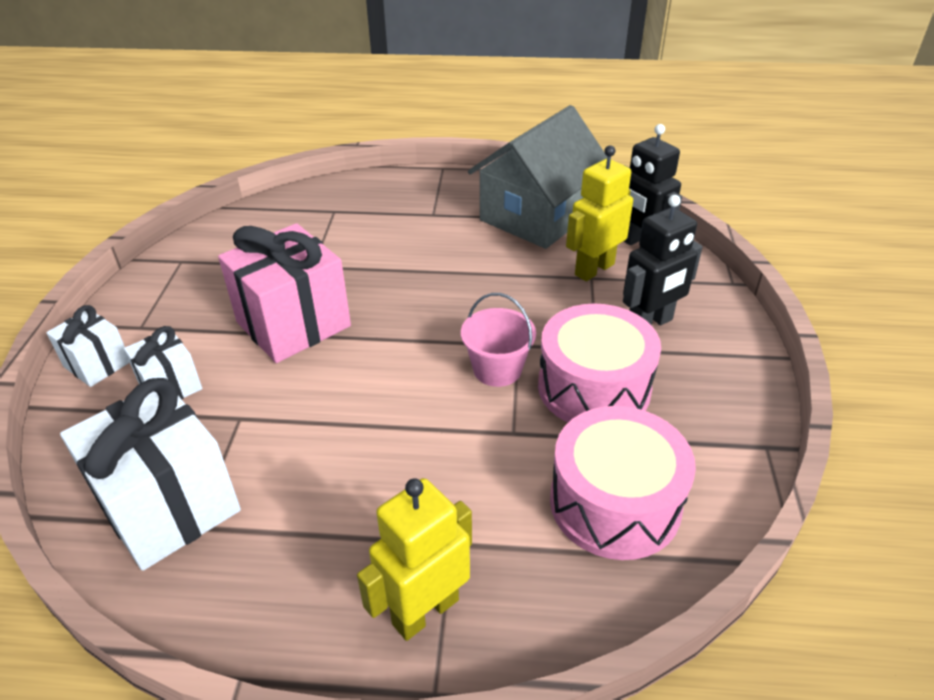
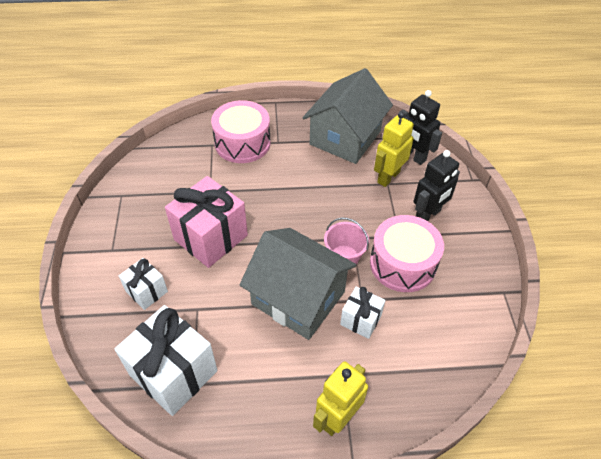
camera: 10 degrees left, 10 degrees up
white gift [46,305,130,387] -> white gift moved to [340,286,385,339]
pink drum [550,406,696,560] -> pink drum moved to [211,100,271,163]
none -> grey house [240,228,357,340]

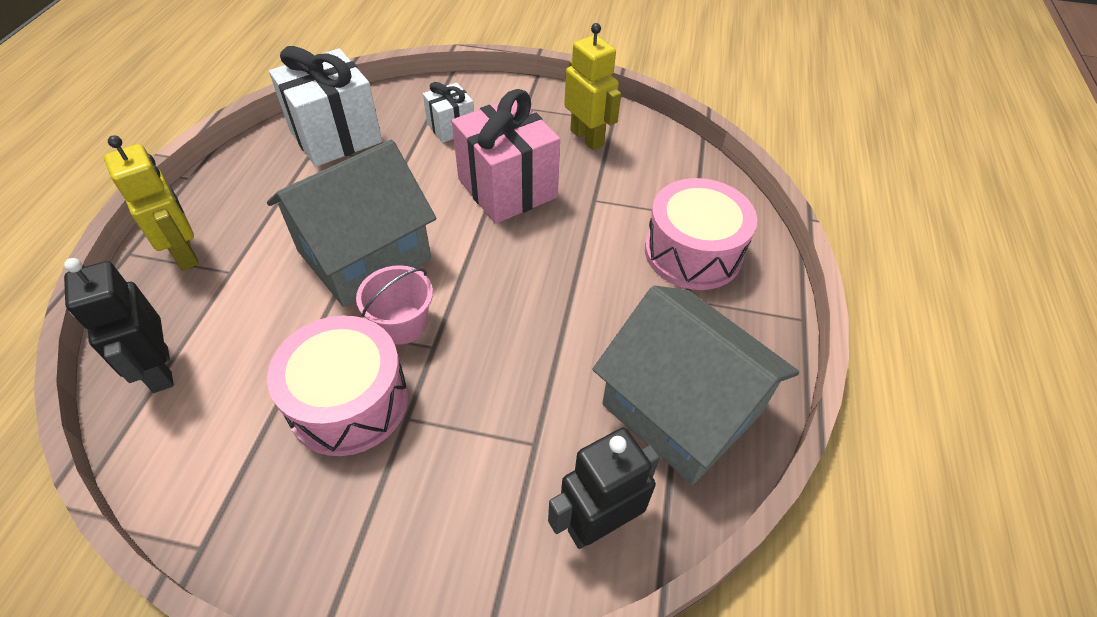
camera: 105 degrees right, 0 degrees up
white gift [340,286,385,339] -> none
yellow robot [374,111,414,187] -> yellow robot moved to [564,23,621,150]
black robot [414,150,460,221] -> black robot moved to [64,258,174,393]

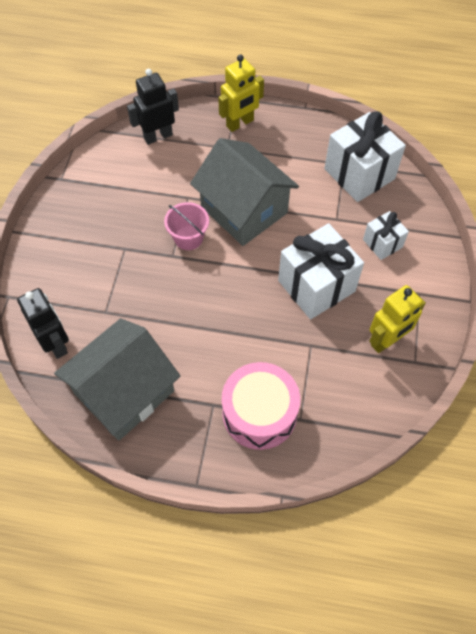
camera: 90 degrees right, 10 degrees up
pink drum [267,315,408,456] -> none
pink gift [452,89,560,224] -> white gift [278,223,364,319]

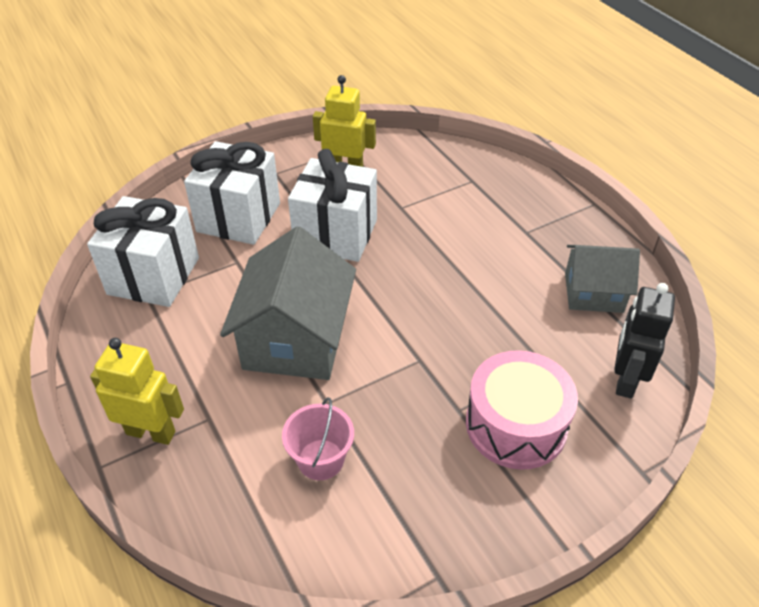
camera: 130 degrees left, 15 degrees down
grey house [54,318,181,440] -> grey house [565,245,640,313], size x0.62
black robot [127,69,179,145] -> none
pink bucket [164,202,209,250] -> pink bucket moved to [282,397,354,480]
pink drum [222,362,300,450] -> pink drum moved to [466,350,578,470]
white gift [363,211,409,260] -> white gift [184,141,280,245], size x1.87

